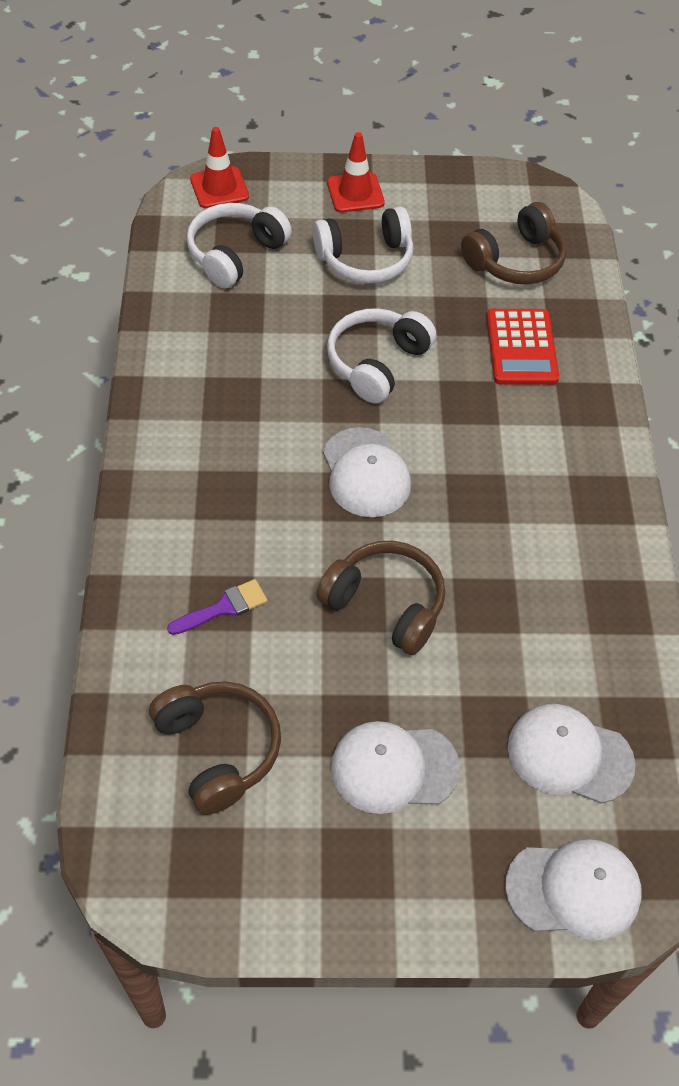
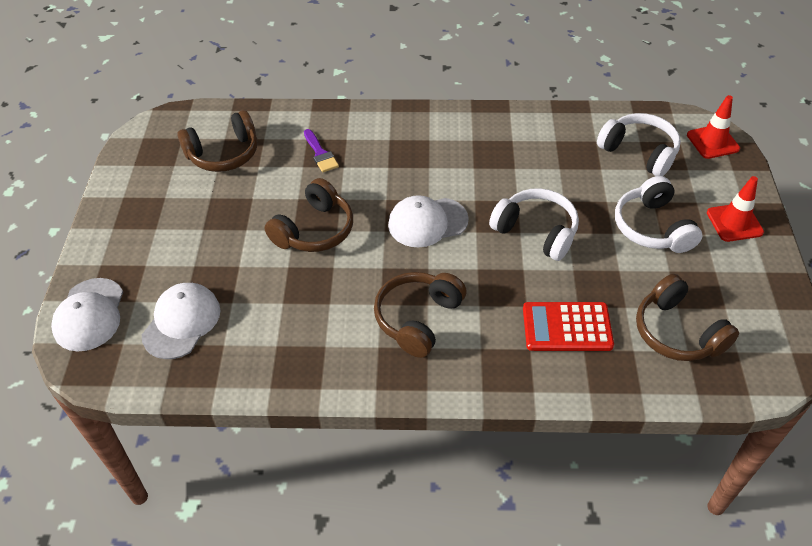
camera: 95 degrees right, 5 degrees down
white cap [331,721,460,814] -> none
none -> brown headphones [374,272,467,358]

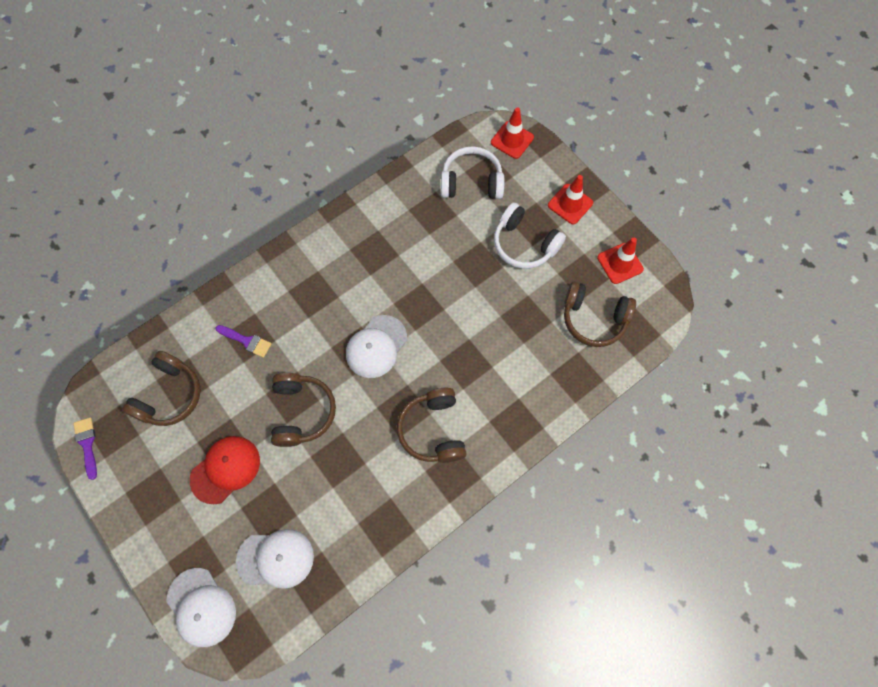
camera: 40 degrees left, 20 degrees up
white cap [142,283,220,359] -> white cap turned 105 degrees clockwise [236,529,314,589]
white headphones [489,188,579,261] -> none
red calculator [523,302,614,351] -> none
none -> purple brush [73,417,97,480]
none -> red cap [190,436,260,504]
none -> red traffic cone [597,238,644,284]

